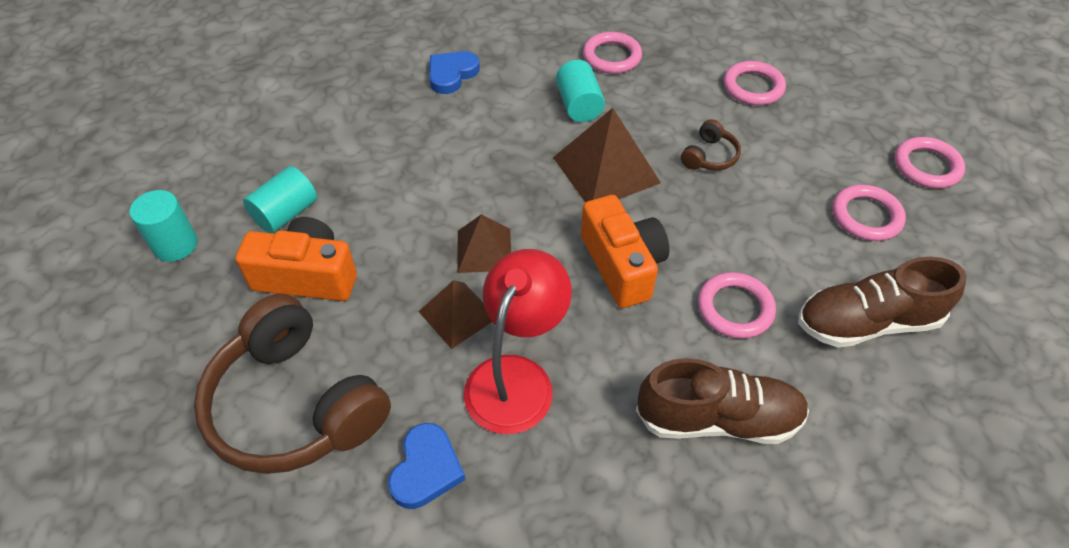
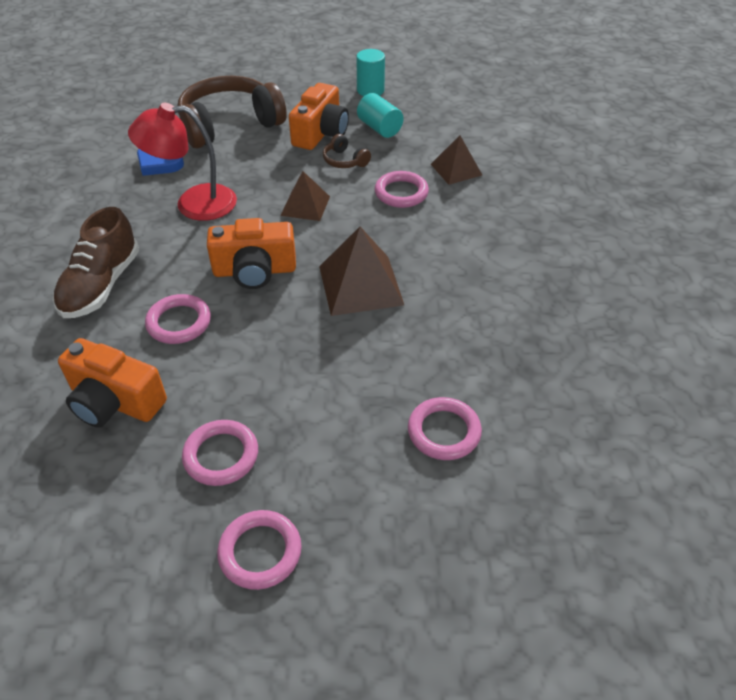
camera: 105 degrees right, 5 degrees down
brown pyramid [418,280,492,349] -> brown pyramid moved to [431,135,482,185]
blue heart [429,51,480,94] -> none
red lamp [464,249,572,434] -> red lamp turned 135 degrees clockwise [128,103,237,221]
turquoise cylinder [556,60,605,122] -> none
pink ring [583,32,642,74] -> pink ring moved to [375,171,429,208]
brown headphones [681,119,741,170] -> brown headphones moved to [323,134,371,168]
brown shoe [798,257,967,348] -> orange camera [58,338,167,428]

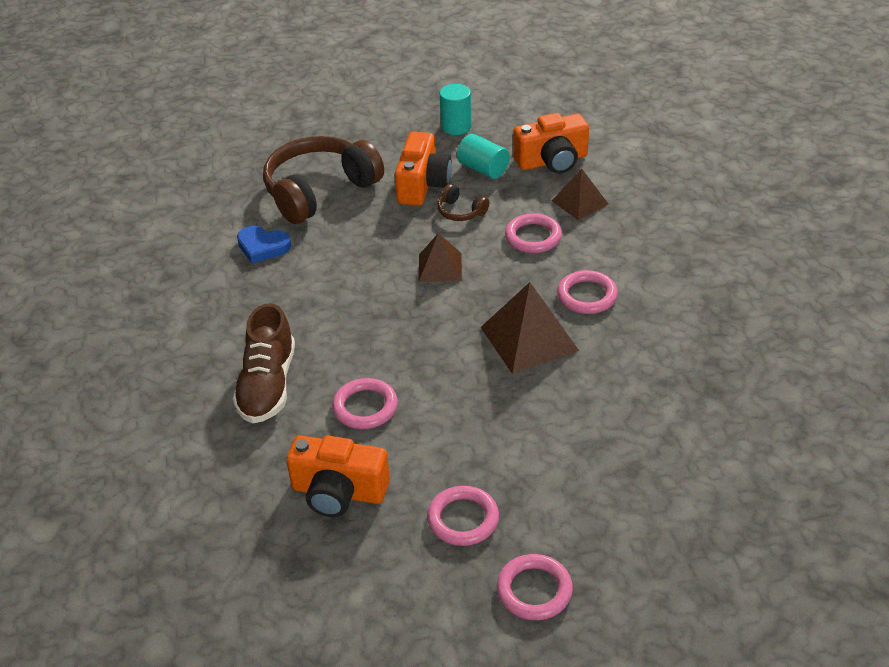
camera: 10 degrees left, 5 degrees down
red lamp [128,103,237,221] -> none
orange camera [207,218,296,289] -> orange camera moved to [513,113,589,174]
pink ring [408,397,482,460] -> pink ring moved to [557,270,618,314]

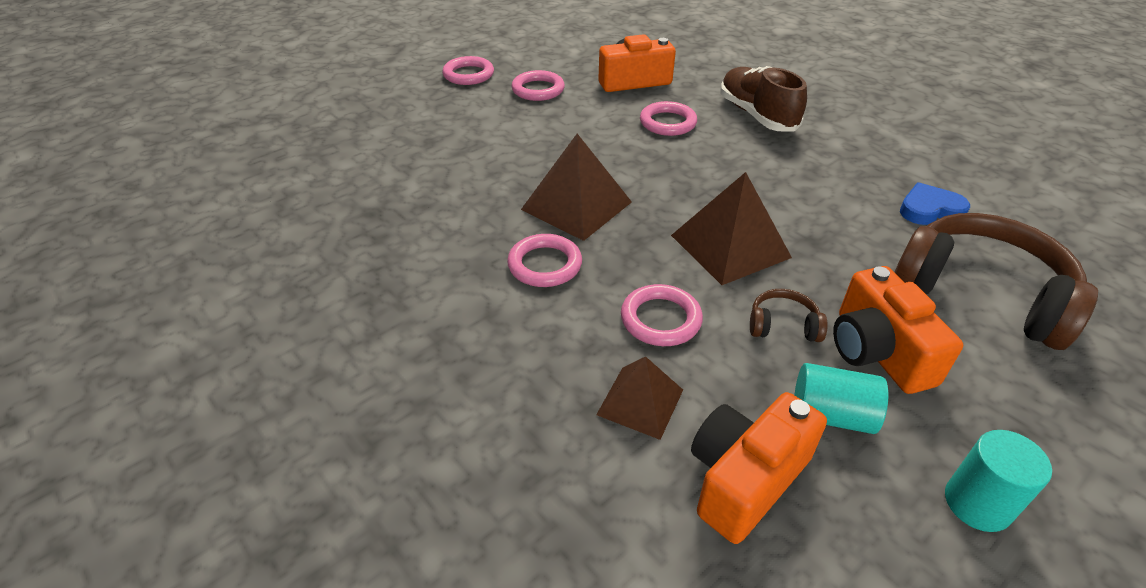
camera: 150 degrees right, 0 degrees up
brown headphones [263,136,384,224] -> brown headphones turned 75 degrees counterclockwise [895,213,1098,350]
brown pyramid [419,233,462,282] -> brown pyramid [671,172,792,285], size x1.60

